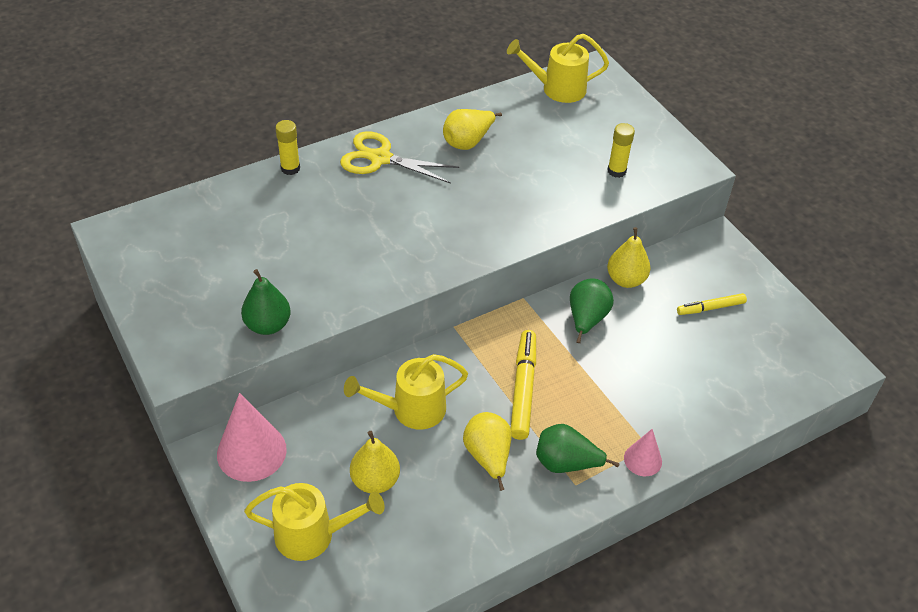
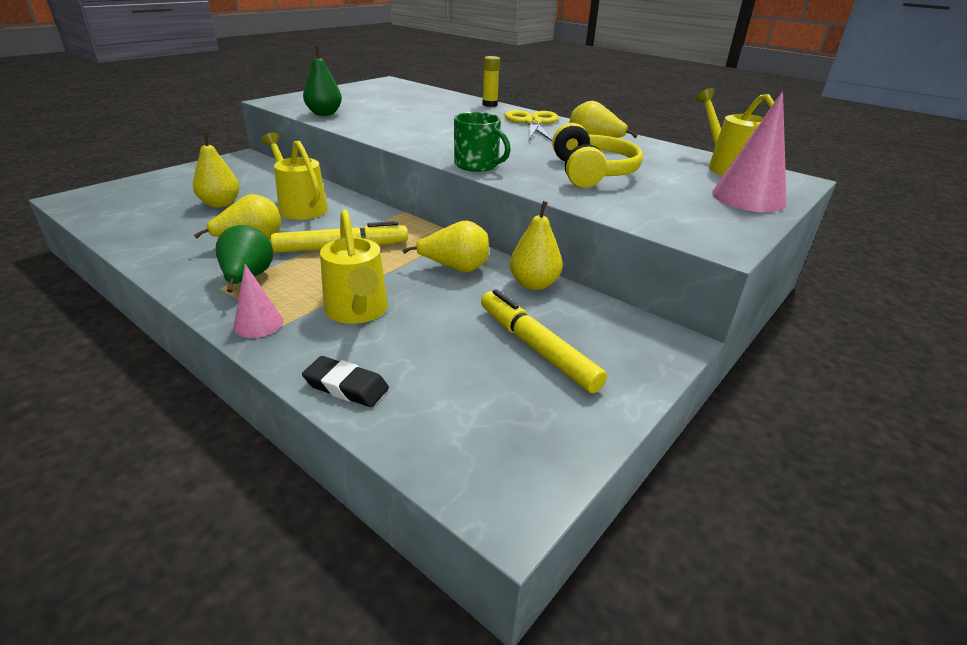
camera: 70 degrees right, 15 degrees down
pink cone [217,393,287,482] -> pink cone moved to [712,91,787,212]
yellow watering can [244,483,385,561] -> yellow watering can moved to [320,210,388,324]
green pear [570,278,614,343] -> yellow pear [402,221,489,272]
yellow glue stick [607,123,635,178] -> none
yellow marker [677,293,747,315] -> yellow marker [481,289,607,393], size x1.64
none -> black eraser [302,356,389,407]
none -> green mug [454,112,511,172]
none -> yellow headphones [552,123,643,188]

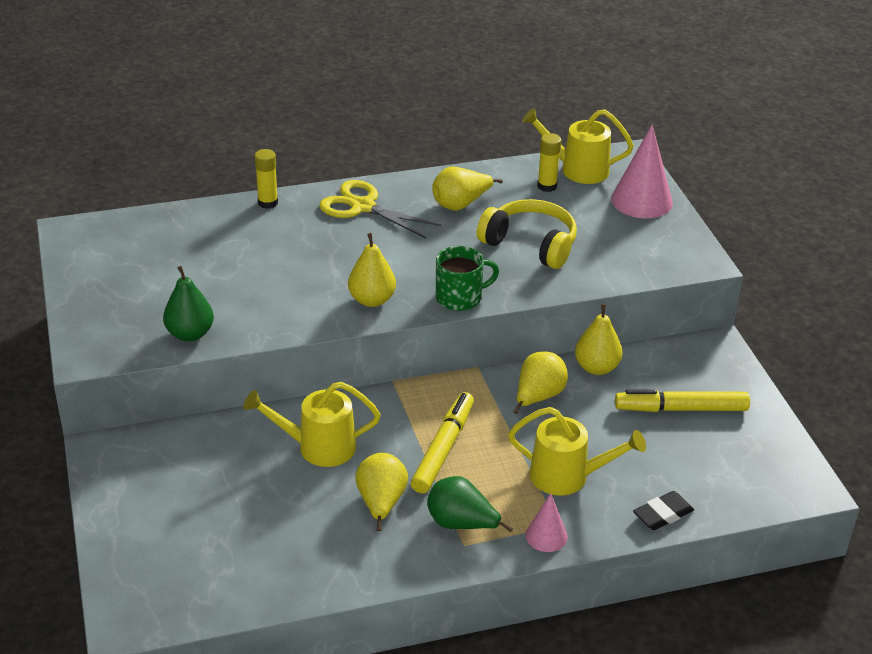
camera: 55 degrees left, 5 degrees up
yellow pear [193,132,240,208] -> yellow pear moved to [348,233,396,307]
none -> yellow glue stick [537,133,561,192]

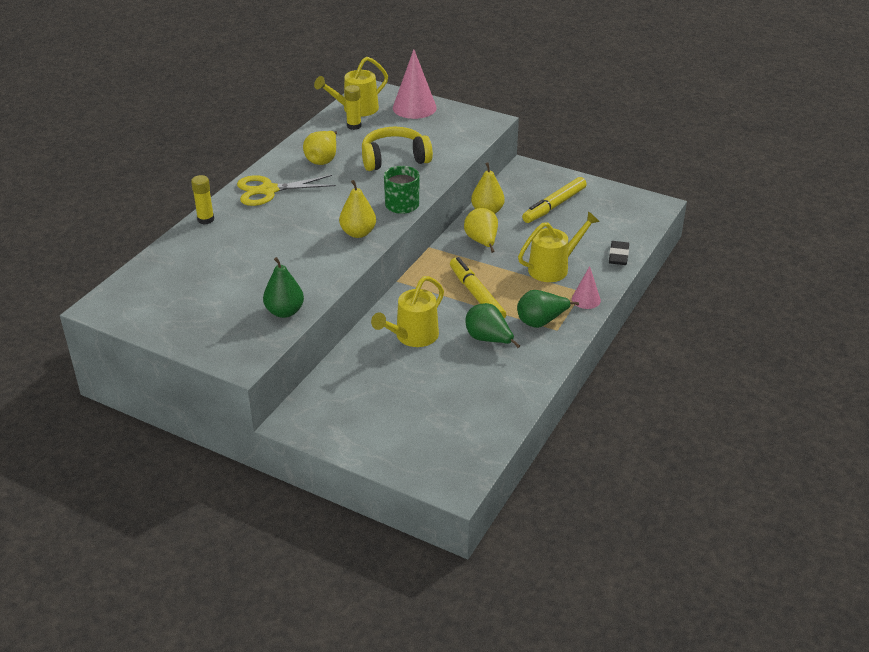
camera: 45 degrees left, 0 degrees up
yellow pear [355,453,408,531] -> green pear [465,303,520,348]

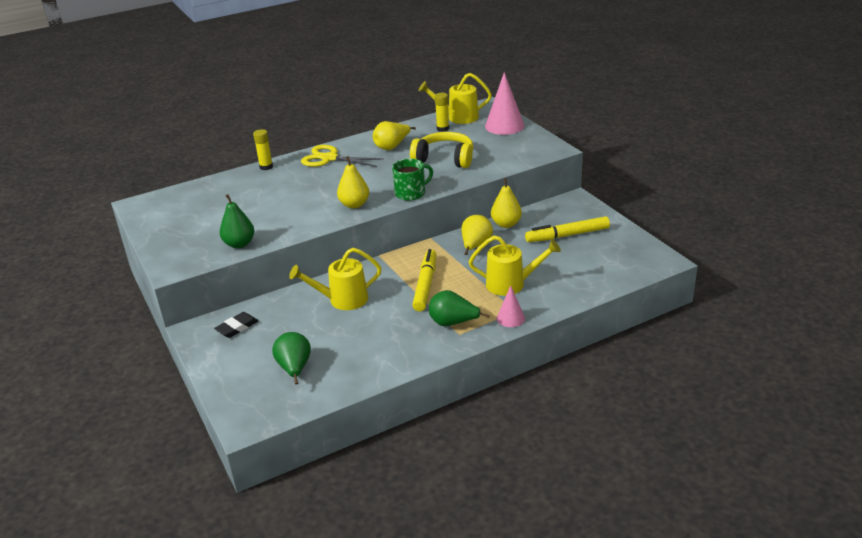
camera: 35 degrees right, 5 degrees down
green pear [465,303,520,348] -> green pear moved to [272,332,311,384]
black eraser [609,241,629,265] -> black eraser moved to [214,312,258,338]

